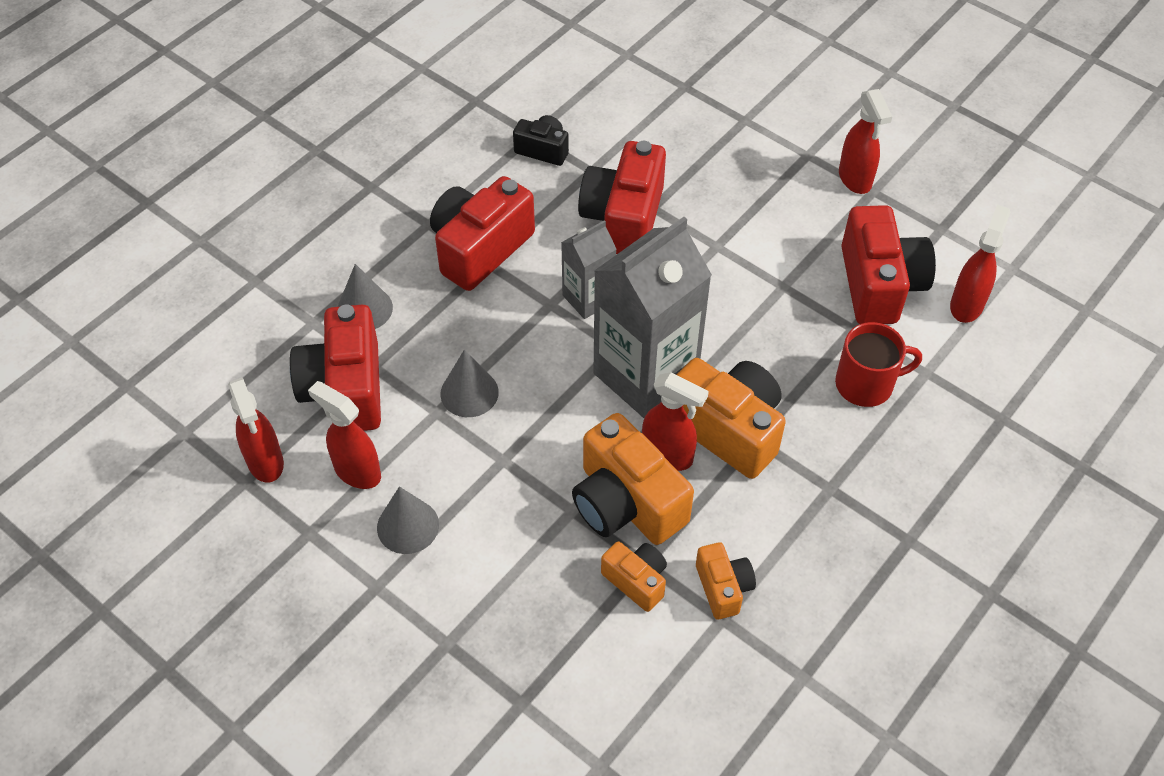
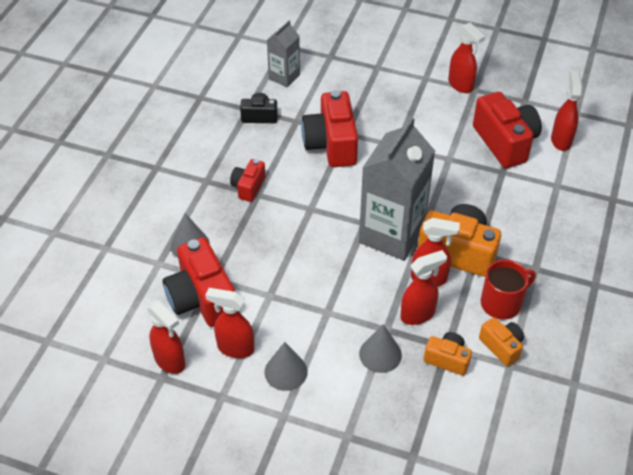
camera: 20 degrees left, 5 degrees down
red camera [430,176,535,291] -> red camera [230,159,265,202], size x0.54
grey cone [440,350,499,417] -> grey cone moved to [359,324,402,373]
grey carton [561,220,616,319] -> grey carton moved to [267,20,300,87]
orange camera [572,413,694,545] -> red spray bottle [400,250,447,325]
red mug [835,322,922,407] -> red mug moved to [481,260,536,320]

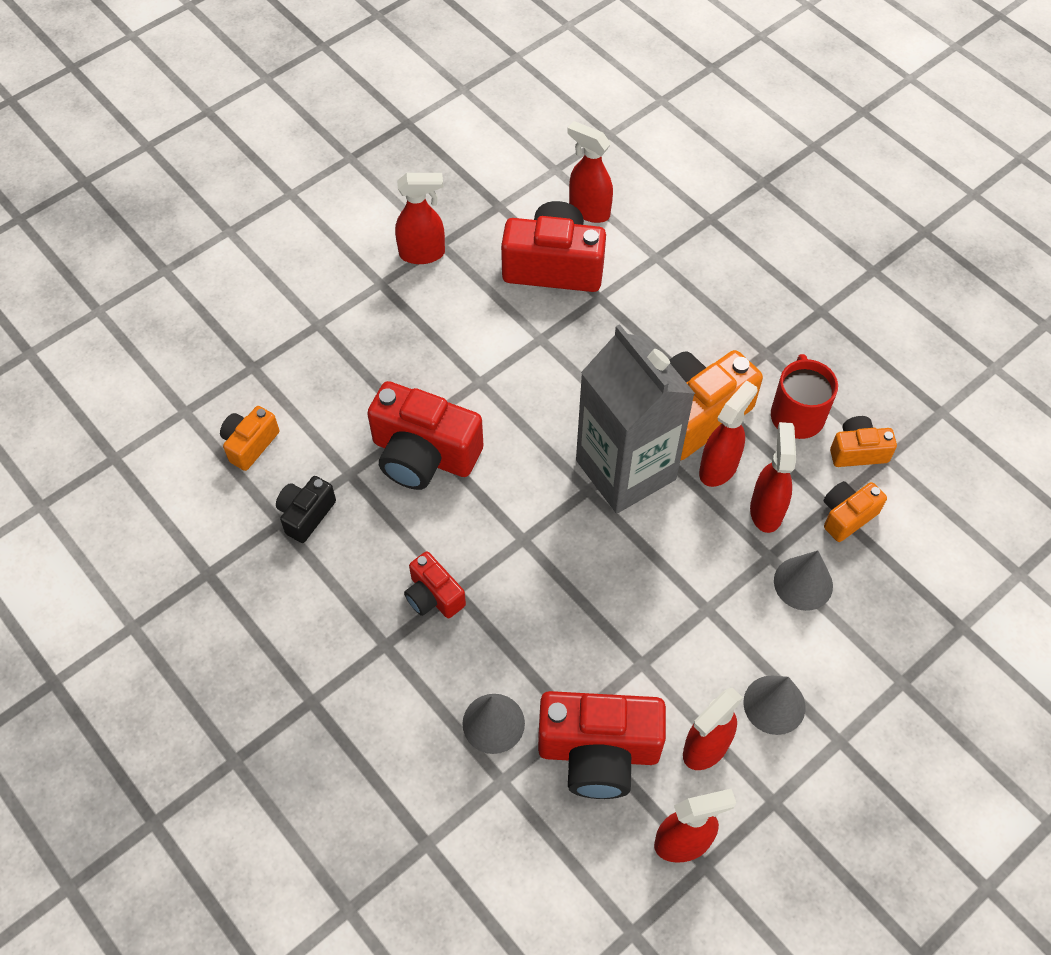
camera: 60 degrees left, 10 degrees up
grey carton [267,20,300,87] -> orange camera [220,406,279,471]

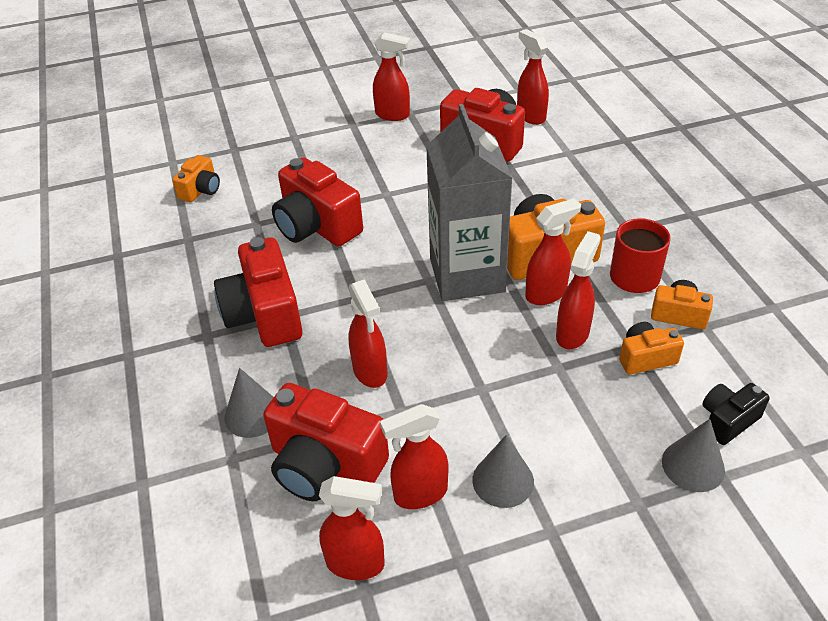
camera: 25 degrees right, 15 degrees down
orange camera [220,406,279,471] -> orange camera turned 150 degrees clockwise [172,155,220,202]
black camera [276,476,336,543] -> black camera moved to [702,383,770,445]
red camera [404,551,466,618] -> red camera [214,237,302,347], size x1.87
grey cone [774,551,833,611] -> grey cone moved to [662,419,725,492]
none -> red spray bottle [348,279,387,388]

